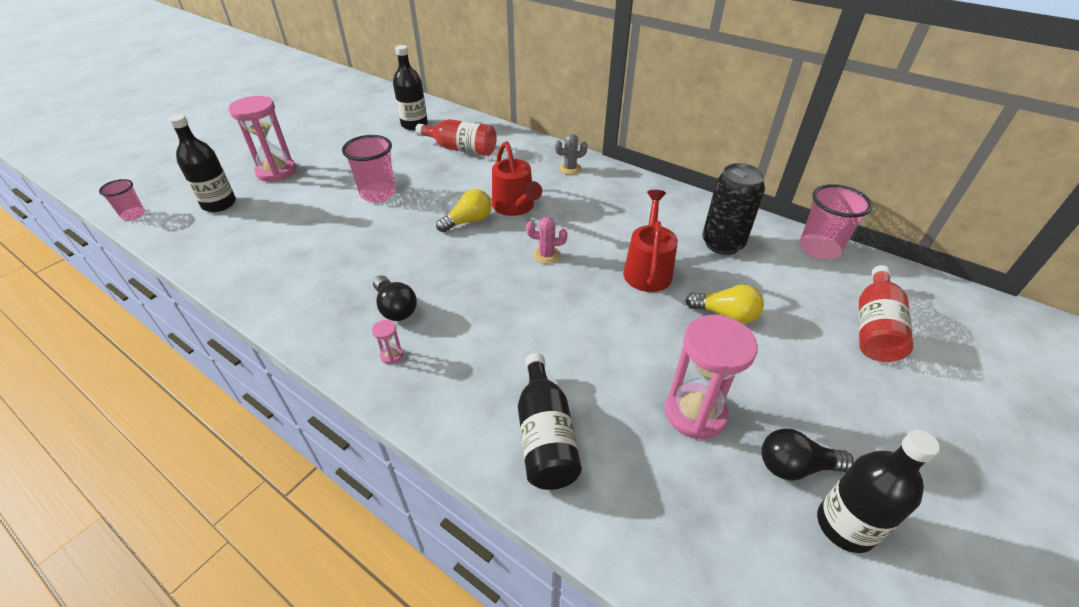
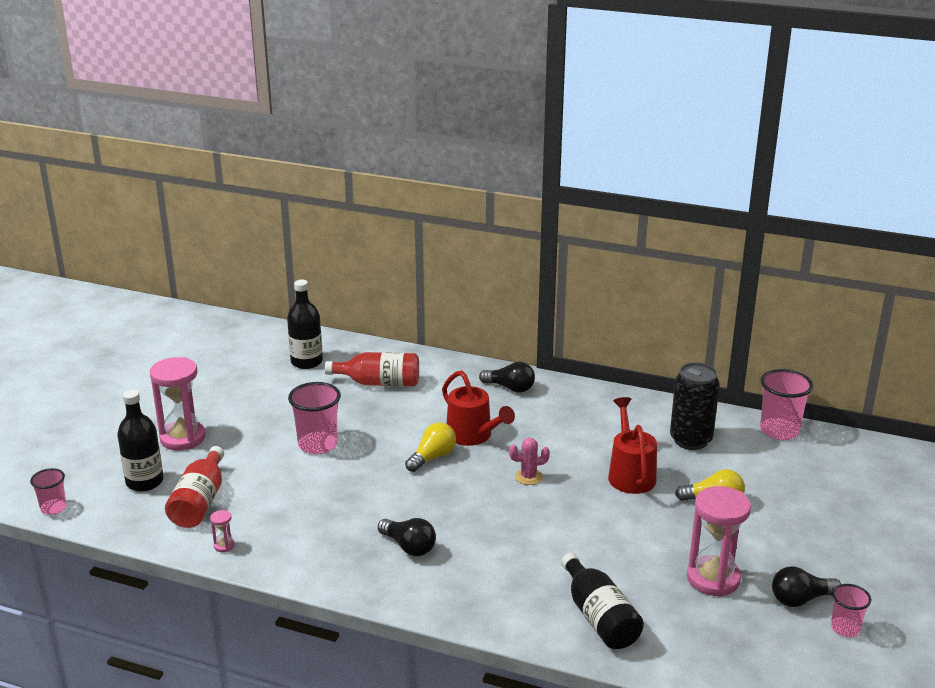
camera: 15 degrees left, 15 degrees down
pink hourglass [372,320,403,364] -> pink hourglass moved to [210,510,235,552]
grey cactus [555,134,588,175] -> black light bulb [479,362,535,393]
black bottle [817,430,940,553] -> pink cup [831,584,871,637]
red bottle [859,265,913,362] -> red bottle moved to [165,446,224,528]

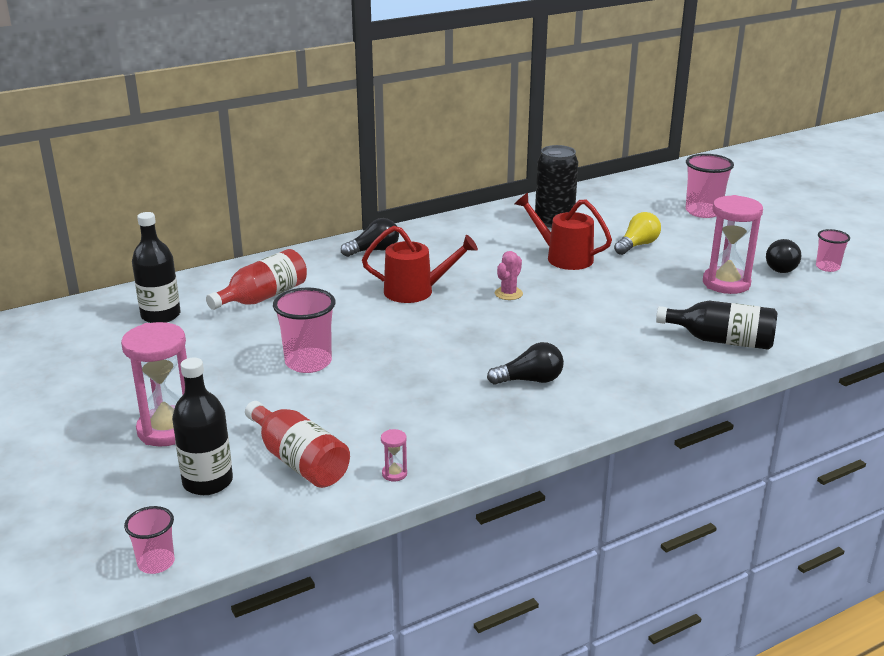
camera: 50 degrees left, 0 degrees up
yellow light bulb [405,423,456,472] -> none
pink cup [760,369,813,440] -> pink cup moved to [686,154,734,218]

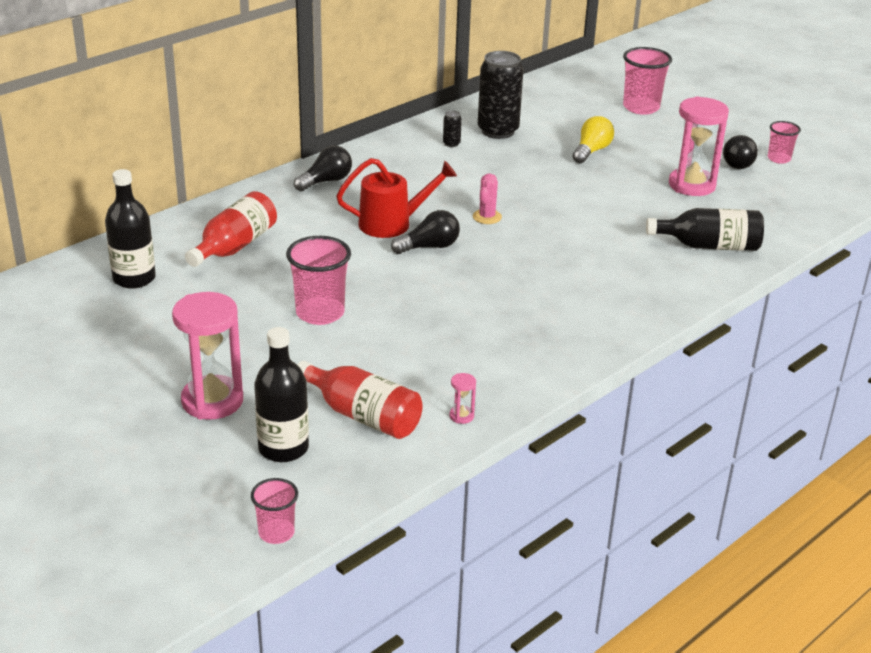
camera: 15 degrees left, 5 degrees up
black light bulb [487,342,564,385] -> black light bulb moved to [391,210,460,254]
red watering can [515,193,612,270] -> none
none -> black can [443,110,462,147]

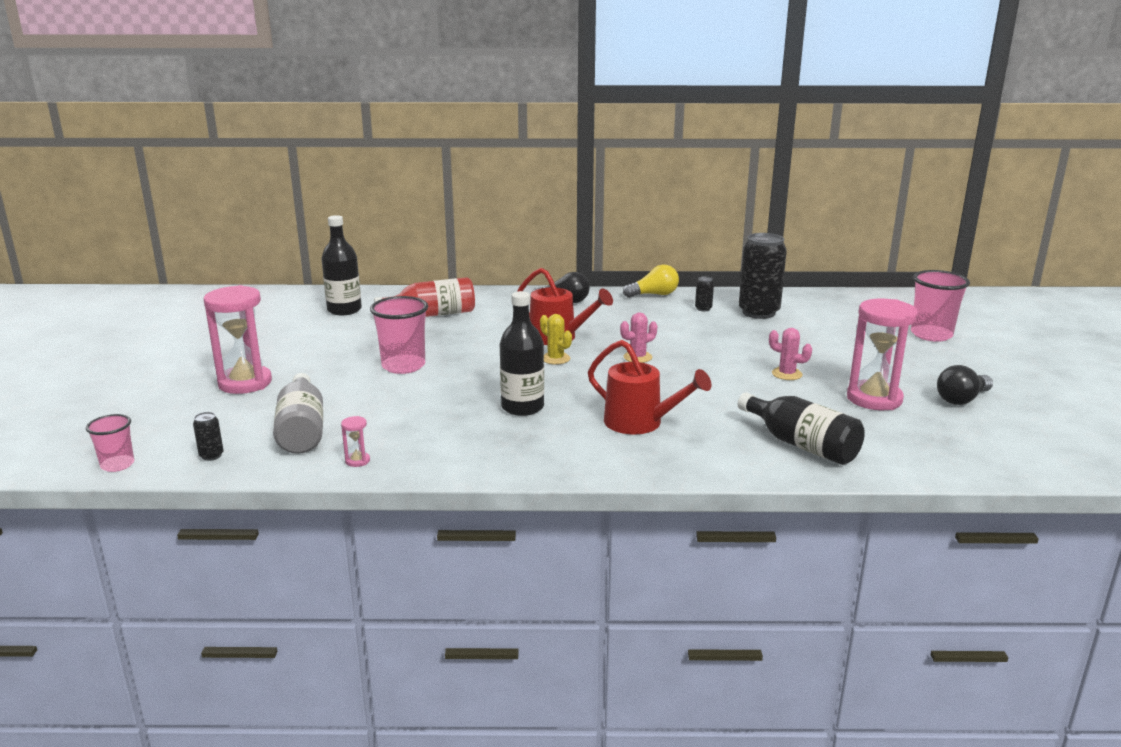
camera: 45 degrees right, 10 degrees down
black bottle [254,327,309,462] -> black bottle moved to [500,291,544,416]
red bottle [297,361,423,439] -> grey bottle [273,373,323,454]
black light bulb [391,210,460,254] -> yellow cactus [540,314,572,365]
yellow light bulb [572,116,614,163] -> yellow light bulb moved to [623,265,679,298]
pink cup [768,121,801,164] -> none
none -> black can [193,412,224,461]
none -> red watering can [588,340,711,434]
none -> pink cactus [769,328,812,380]

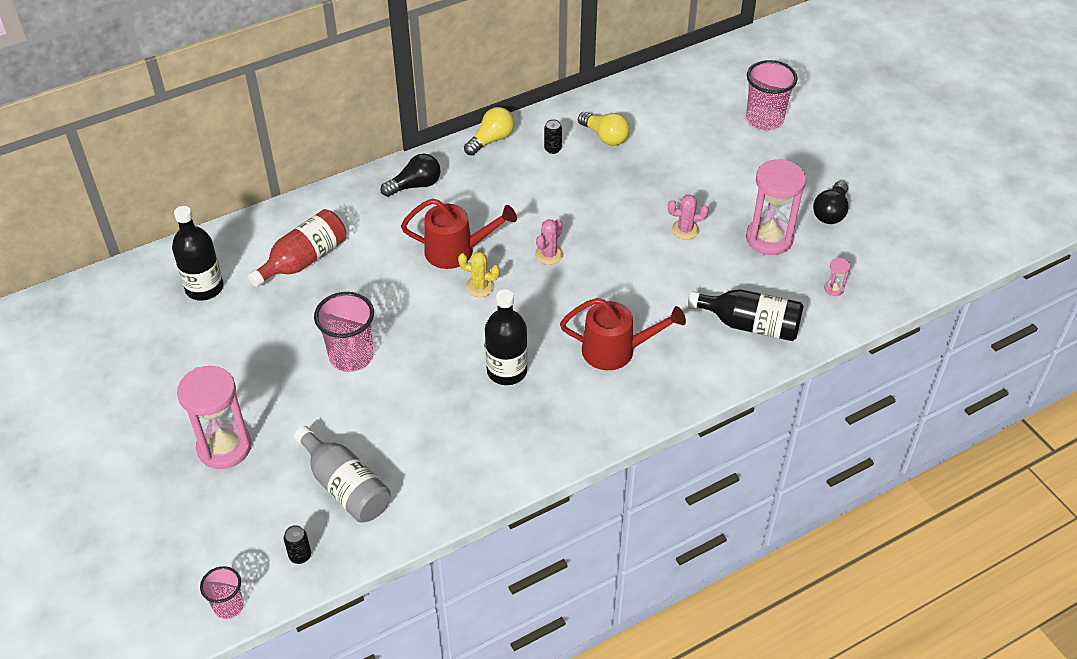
camera: 30 degrees left, 25 degrees up
pink hourglass [341,416,370,467] -> pink hourglass moved to [824,258,850,296]
black can [739,233,787,319] -> yellow light bulb [578,112,630,146]

